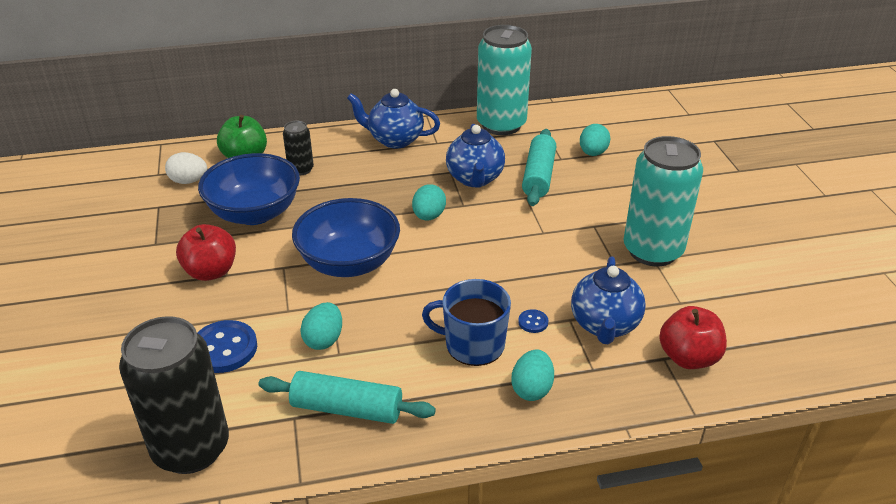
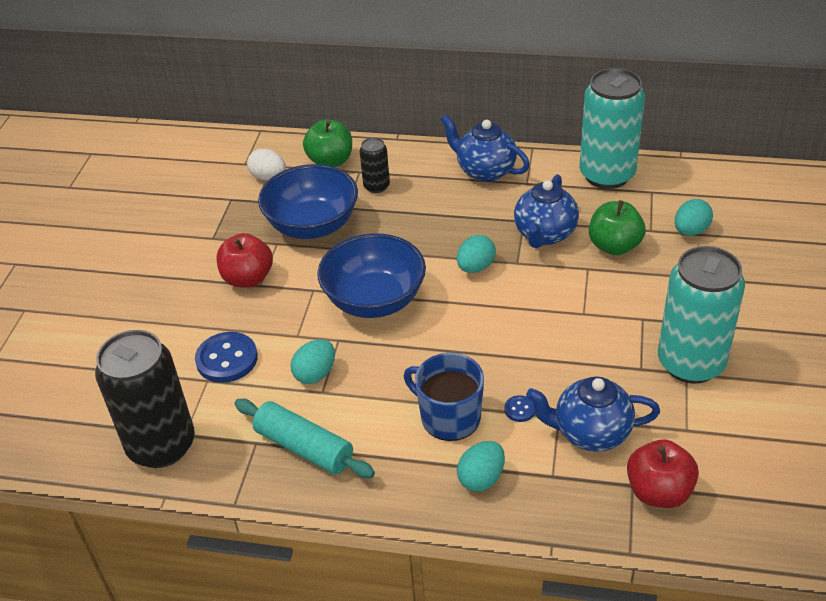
camera: 25 degrees right, 5 degrees up
turquoise rolling pin [522,129,556,206] -> green apple [589,200,645,255]
blue teapot [571,256,646,344] -> blue teapot turned 60 degrees clockwise [526,376,660,452]

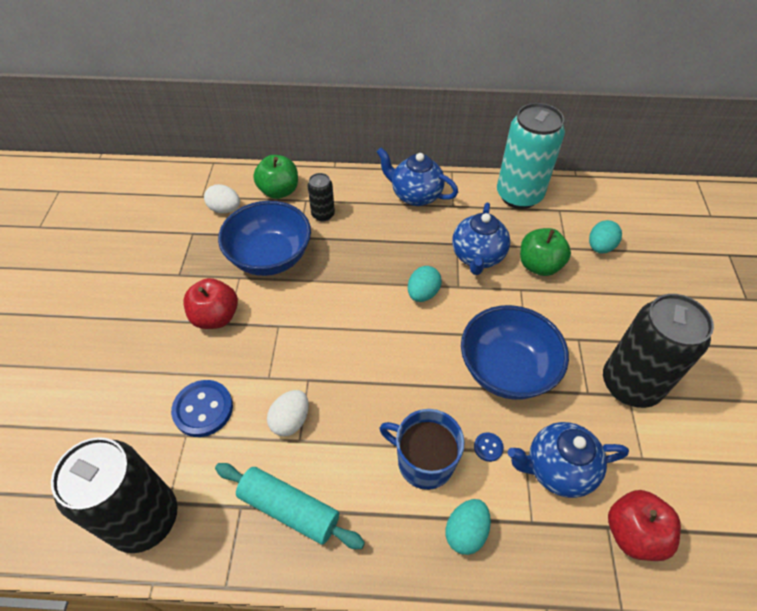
camera: 10 degrees left, 10 degrees up
turquoise egg [291,339,335,384] -> white egg [267,390,309,436]
blue bowl [317,233,426,318] -> blue bowl moved to [461,305,569,400]
turquoise can [658,246,745,384] -> black can [603,294,714,408]

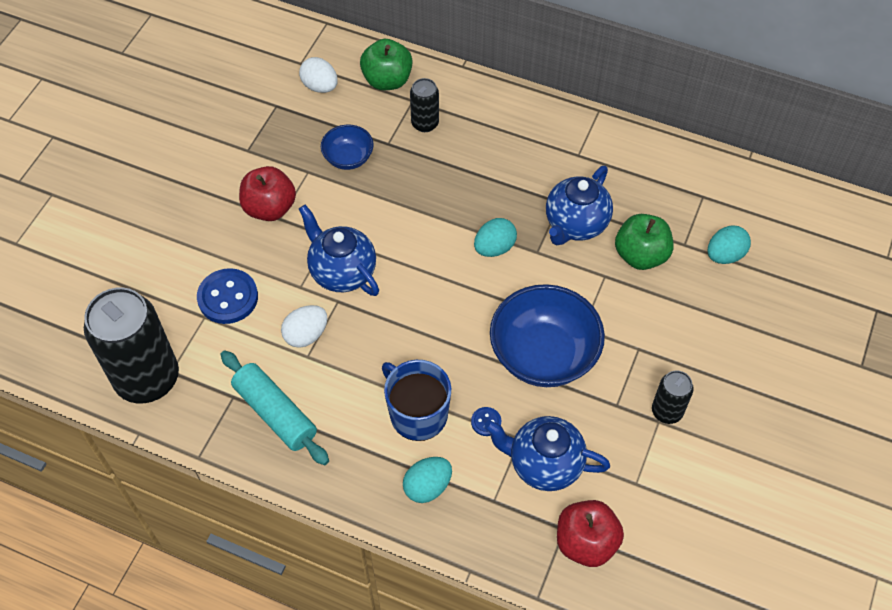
camera: 20 degrees right, 5 degrees up
blue bowl [218,201,311,276] -> blue bowl [321,125,374,170], size x0.52
blue teapot [377,148,458,206] -> blue teapot moved to [299,205,379,296]
turquoise can [497,103,565,209] -> none
black can [603,294,714,408] -> black can [652,371,694,424], size x0.48

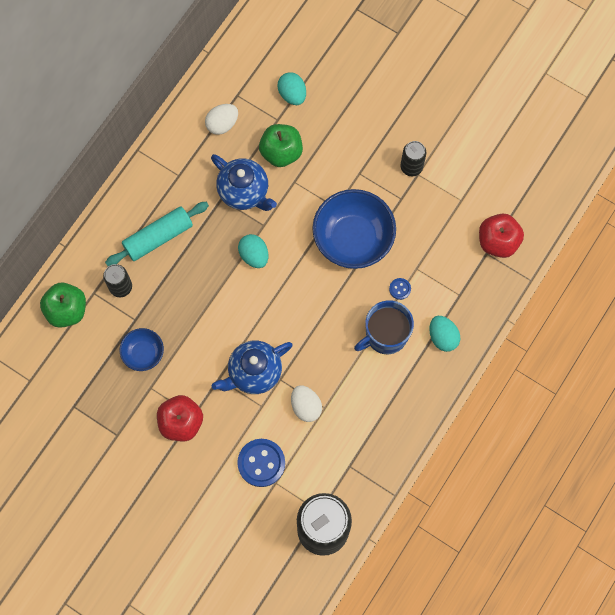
camera: 80 degrees left, 15 degrees up
turquoise rolling pin [220,350,329,465] -> turquoise rolling pin moved to [105,202,209,266]
white egg [299,57,338,93] -> white egg moved to [205,104,238,135]
blue teapot [484,416,610,491] -> none

